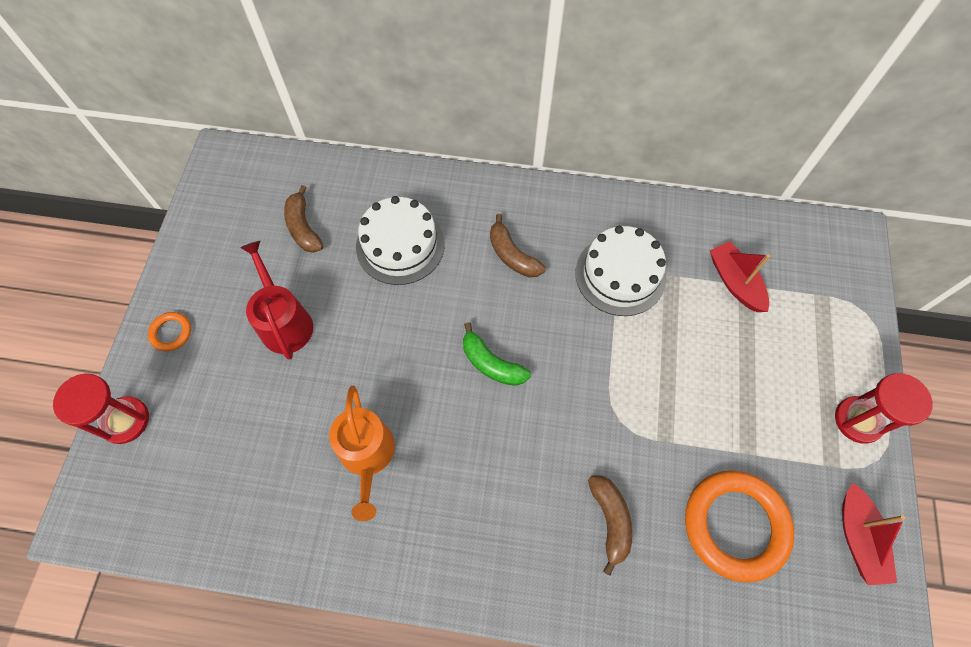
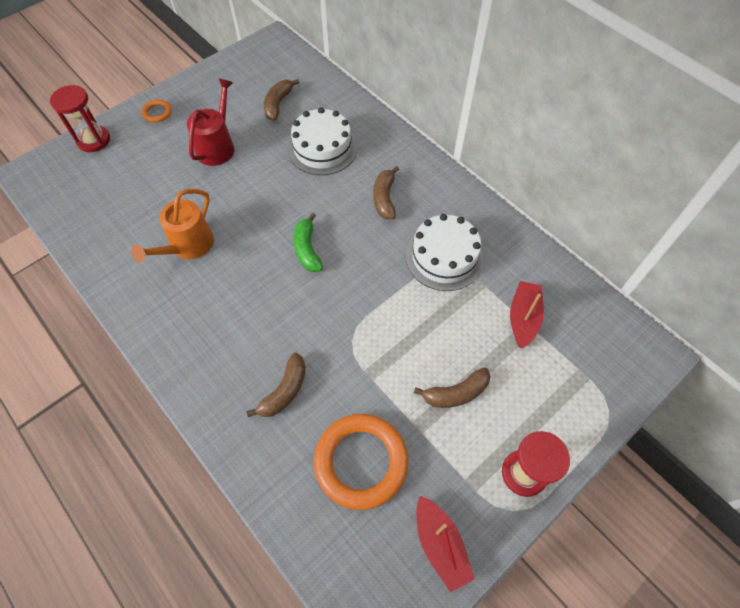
camera: 40 degrees right, 5 degrees down
red boat [842,483,905,585] -> red boat turned 60 degrees counterclockwise [416,496,475,592]
none -> brown banana [414,367,491,408]

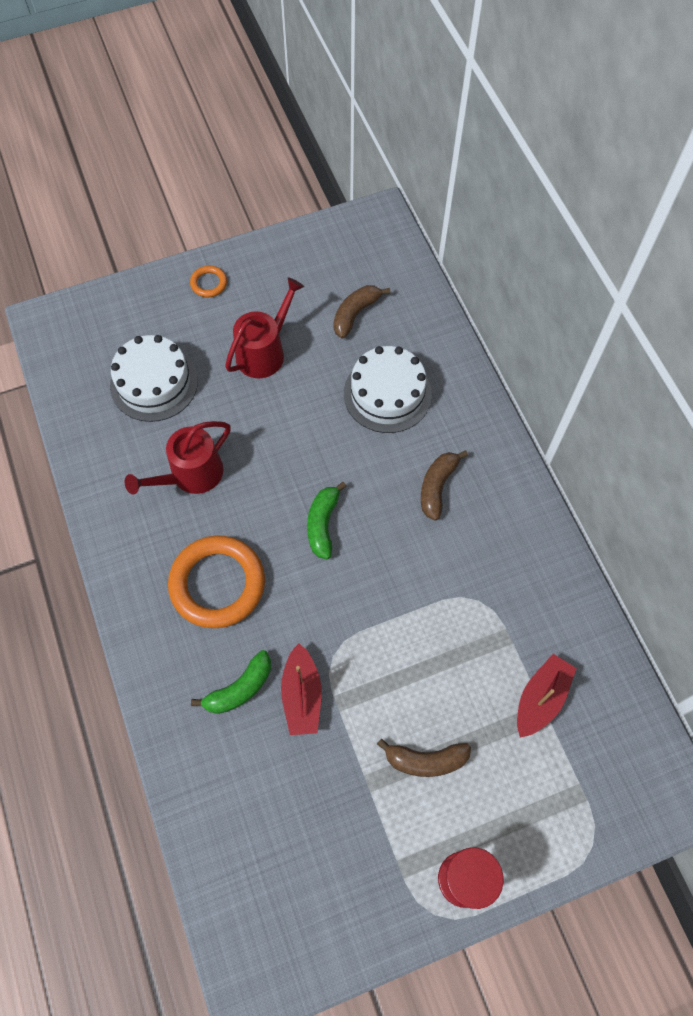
camera: 20 degrees right, 5 degrees up
red hourglass [50,85,110,152] -> none
orange watering can [131,189,214,262] -> red watering can [125,421,231,495]
brown banana [247,353,306,417] -> green banana [191,650,271,714]
orange ring [314,414,408,510] -> orange ring moved to [168,535,265,628]
white cake [406,214,484,291] -> white cake moved to [110,335,198,422]
red boat [416,496,475,592] -> red boat moved to [281,643,322,735]

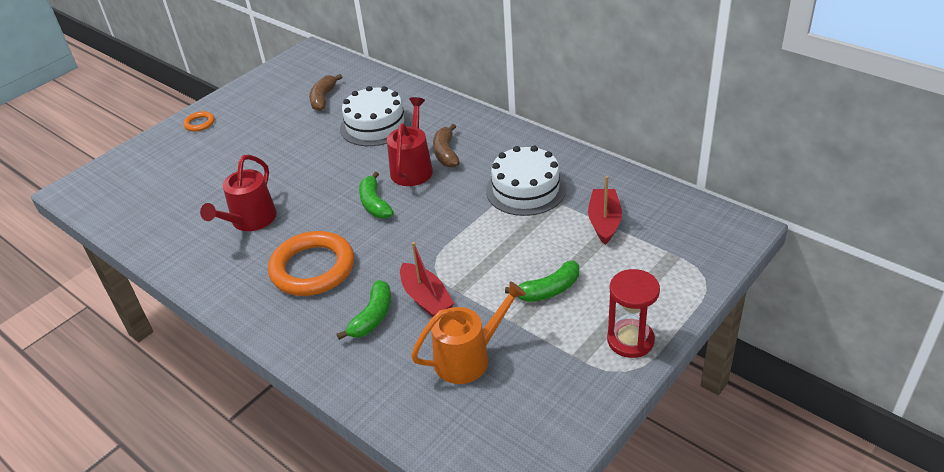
camera: 25 degrees left, 25 degrees down
white cake [110,335,198,422] -> white cake moved to [486,146,566,216]
red watering can [225,277,304,378] -> red watering can moved to [387,97,433,186]
brown banana [377,738,471,777] -> green banana [505,260,579,302]
none -> orange watering can [411,281,526,384]

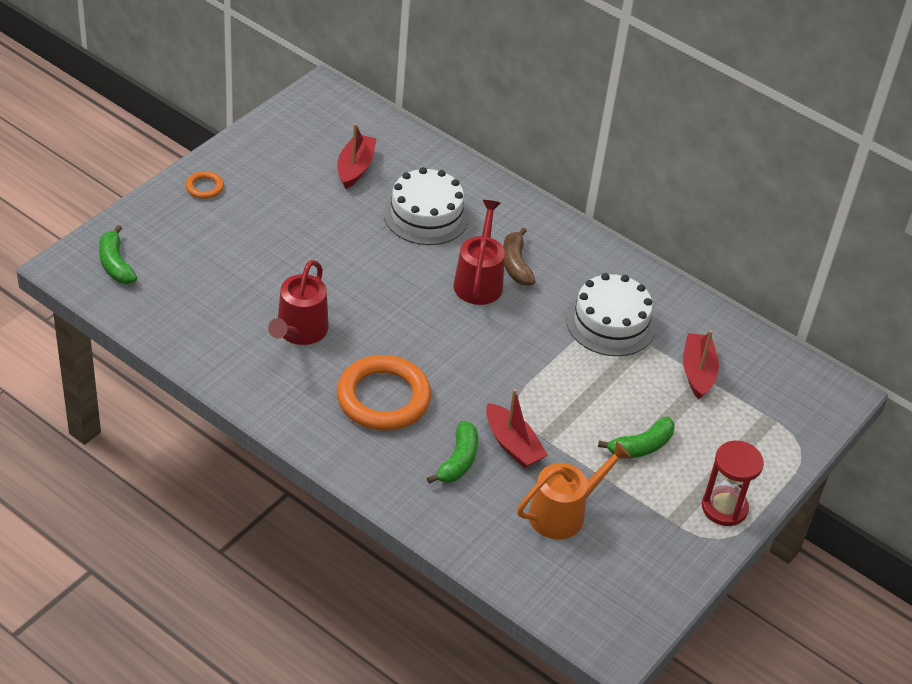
camera: 10 degrees left, 5 degrees up
brown banana [309,74,342,111] -> red boat [337,123,376,189]
green banana [359,172,394,218] -> green banana moved to [99,225,137,284]

